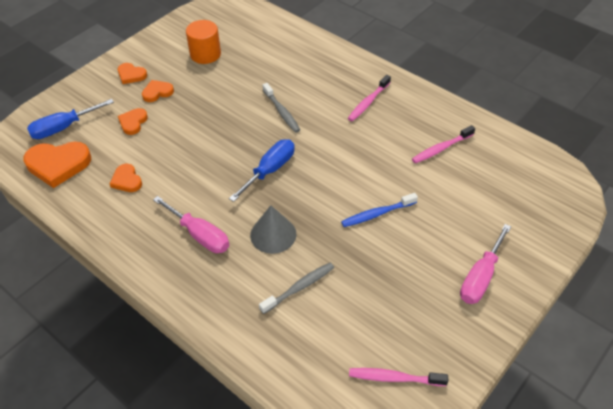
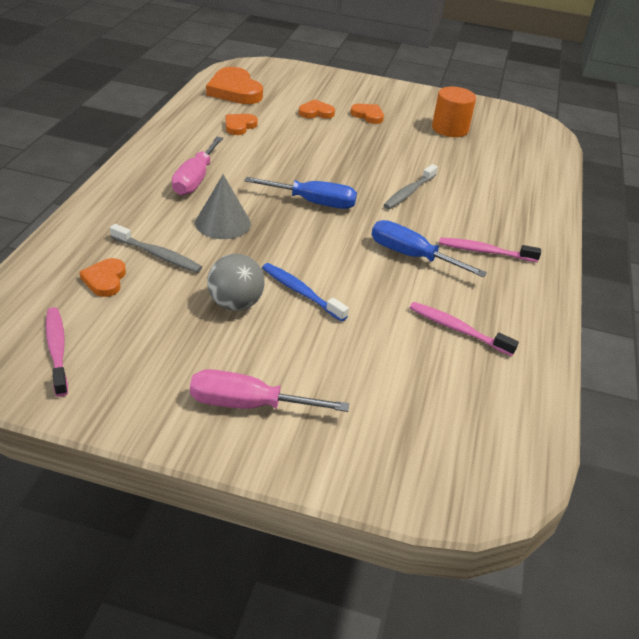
camera: 60 degrees right, 10 degrees down
blue screwdriver [27,99,114,139] -> blue screwdriver moved to [371,220,487,277]
orange heart [118,63,147,84] -> orange heart moved to [79,258,126,297]
none -> grey ball [207,254,265,311]

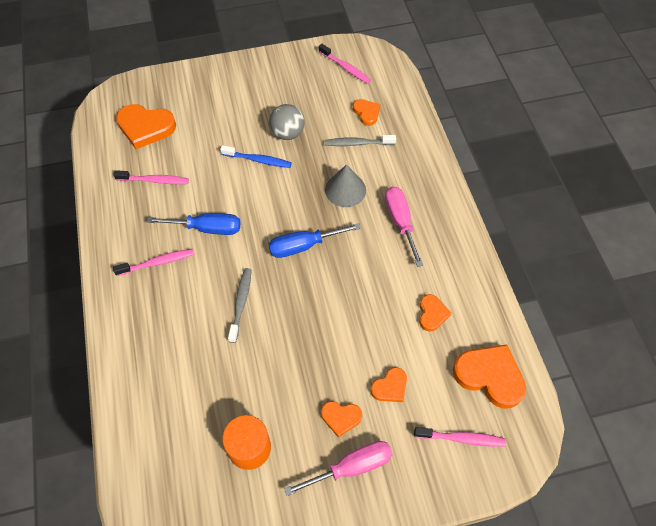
camera: 155 degrees right, 20 degrees up
pink screwdriver [190,369,349,412] -> pink screwdriver moved to [284,441,392,496]
none -> orange heart [116,104,176,149]
none -> pink toothbrush [414,427,506,447]

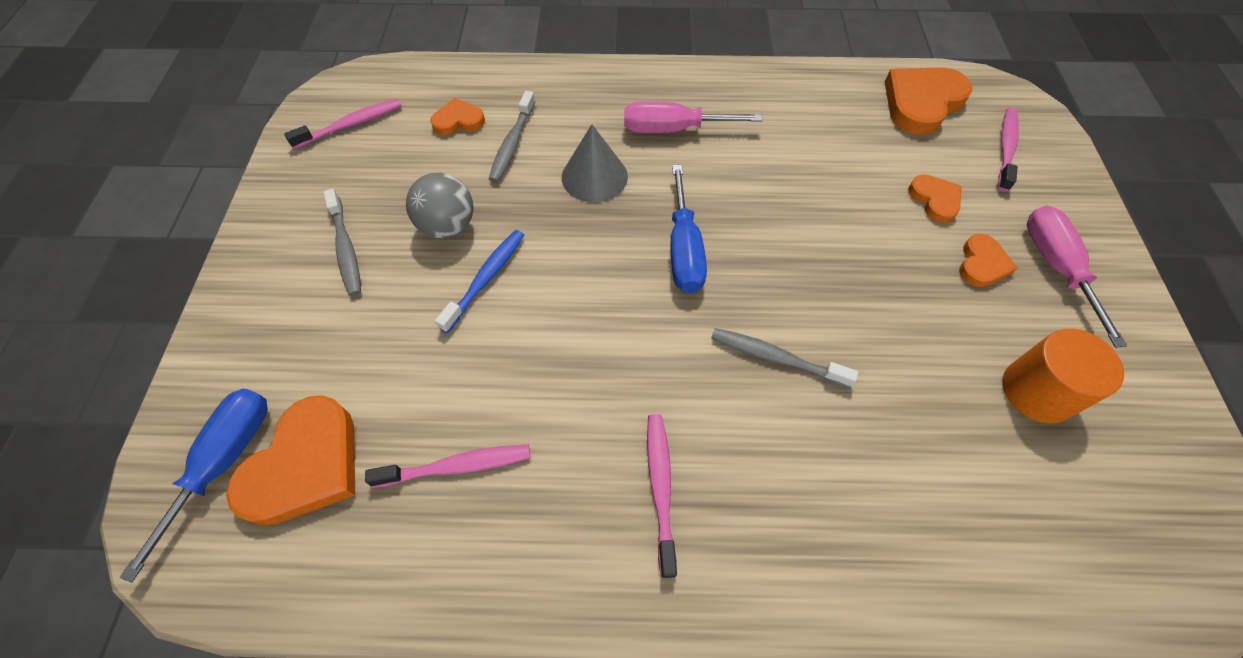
camera: 75 degrees left, 0 degrees up
pink toothbrush [113,170,189,184] -> pink toothbrush turned 60 degrees clockwise [365,445,530,488]
blue screwdriver [147,213,240,235] -> blue screwdriver moved to [119,389,267,583]
orange heart [419,294,452,332] -> none
none -> grey toothbrush [324,189,361,296]

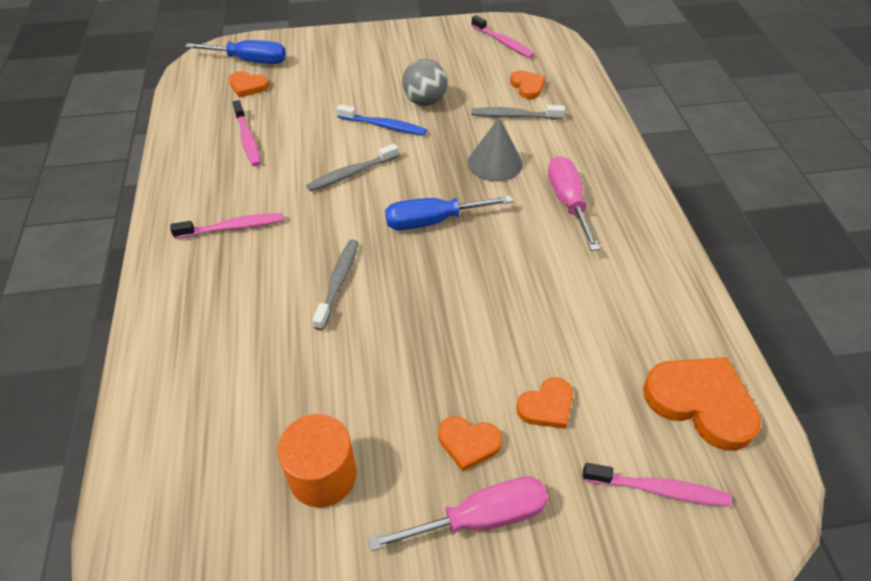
camera: 80 degrees right, 10 degrees down
orange heart [226,395,355,526] -> orange heart [229,71,269,97], size x0.55
grey toothbrush [324,189,361,296] -> grey toothbrush moved to [306,144,399,191]

